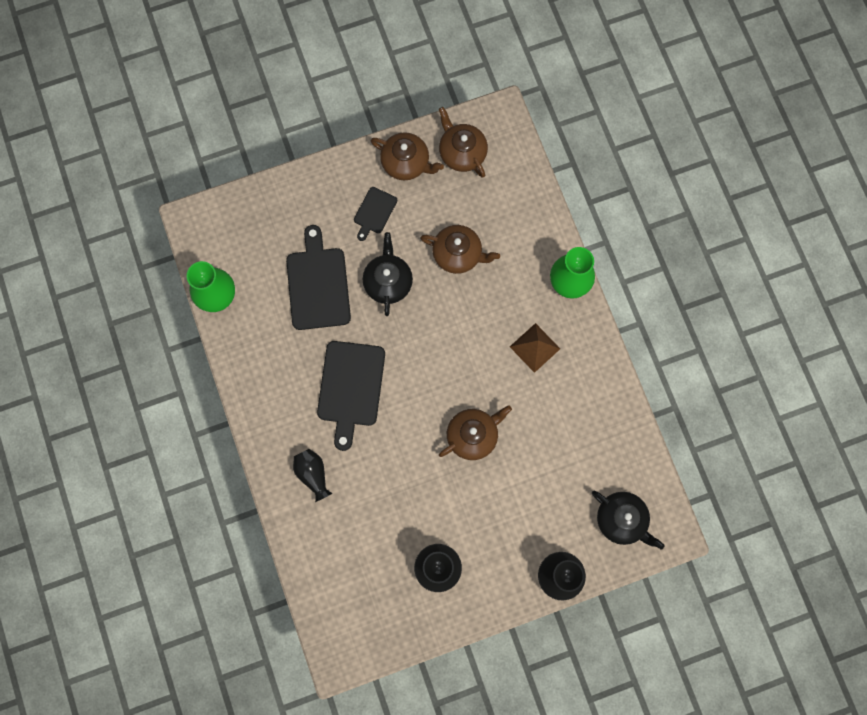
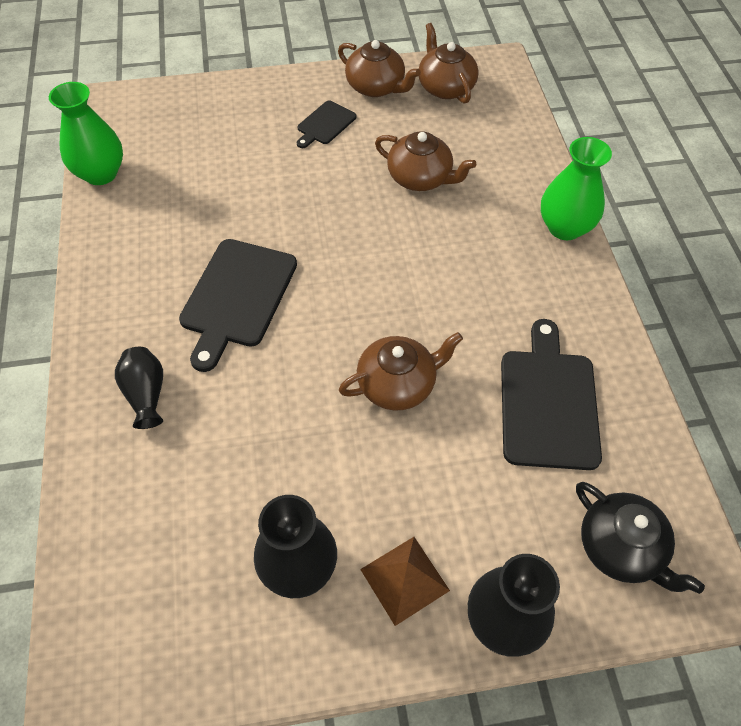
camera: 10 degrees right, 20 degrees down
black cutting board [286,225,351,330] -> black cutting board moved to [501,319,602,470]
black teapot [363,232,413,316] -> none
brown pyramid [510,323,560,373] -> brown pyramid moved to [360,537,450,626]

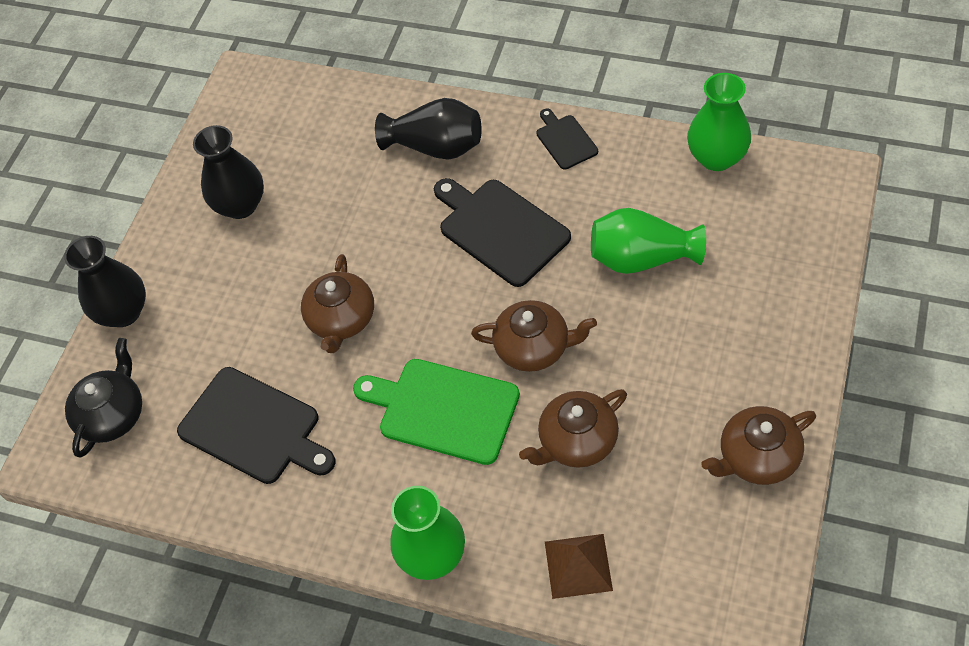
camera: 125 degrees right, 0 degrees up
black vase [115,347,163,429] -> black vase [375,98,482,160], size x1.52
black cutting board [297,100,356,148] -> black cutting board moved to [536,109,598,170]
brown pyramid [360,537,450,626] -> brown pyramid moved to [545,534,613,599]
brown teapot [419,23,479,104] -> brown teapot moved to [471,300,597,372]
black teapot [576,482,705,594] -> black teapot turned 120 degrees clockwise [65,338,142,458]
none -> green cutting board [353,359,520,465]
none -> green vase [591,208,706,274]

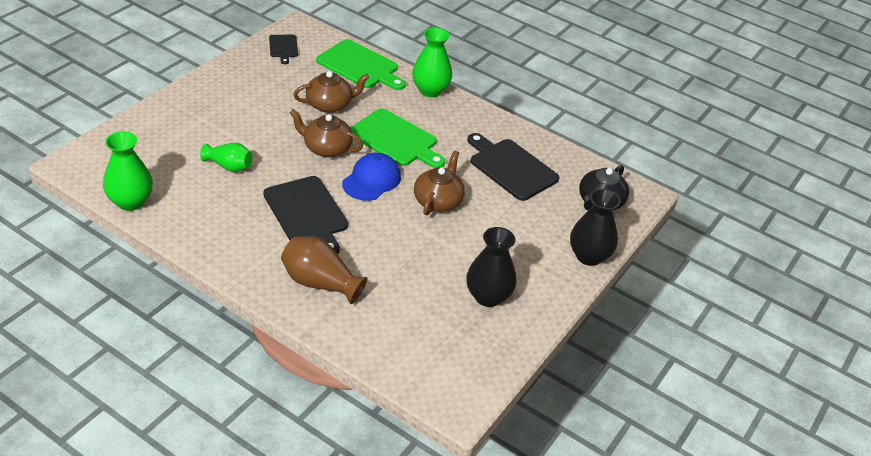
camera: 175 degrees left, 15 degrees down
black vase [375,98,482,160] -> brown vase [281,236,368,304]
black cutting board [536,109,598,170] -> black cutting board moved to [269,35,298,64]
brown pyramid [545,534,613,599] -> green cutting board [316,39,406,90]
green vase [591,208,706,274] -> green vase [200,143,253,172], size x0.66
brown teapot [701,406,816,485] -> none
none -> blue cap [342,153,401,201]

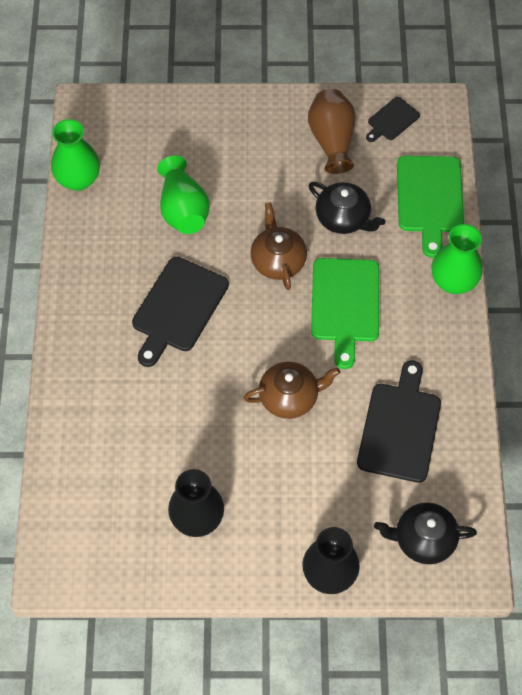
camera: 60 degrees right, 20 degrees up
green vase [200,143,253,172] -> green vase [157,156,210,234], size x1.52
brown vase [281,236,368,304] -> brown vase moved to [308,89,356,174]
brown teapot [293,71,369,113] -> black teapot [308,182,386,234]
blue cap [342,153,401,201] -> none

